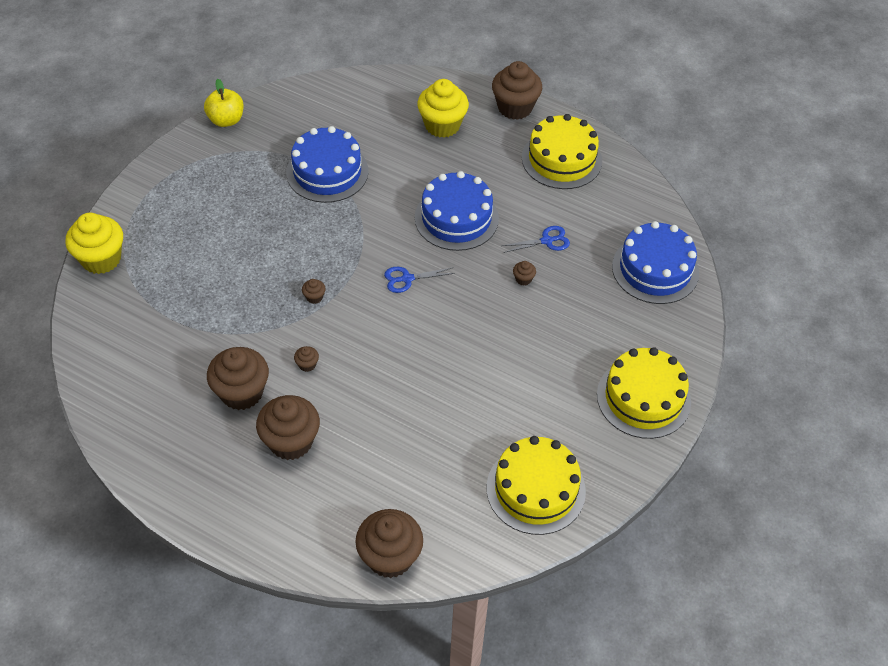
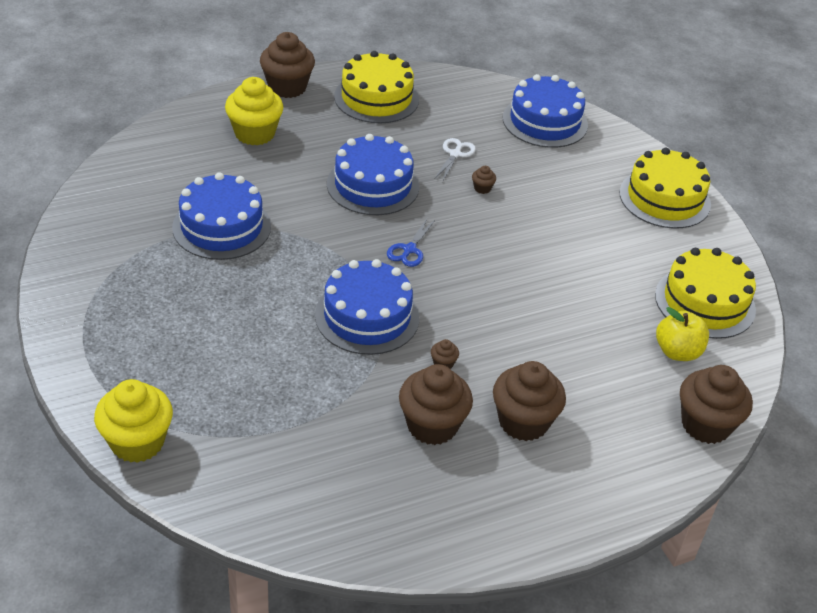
camera: 55 degrees left, 10 degrees down
yellow apple [204,79,244,127] -> yellow apple moved to [656,307,709,361]
brown cupcake [302,279,325,304] -> blue cake [315,259,419,355]
blue scissors [502,226,570,253] -> white scissors [434,138,476,182]

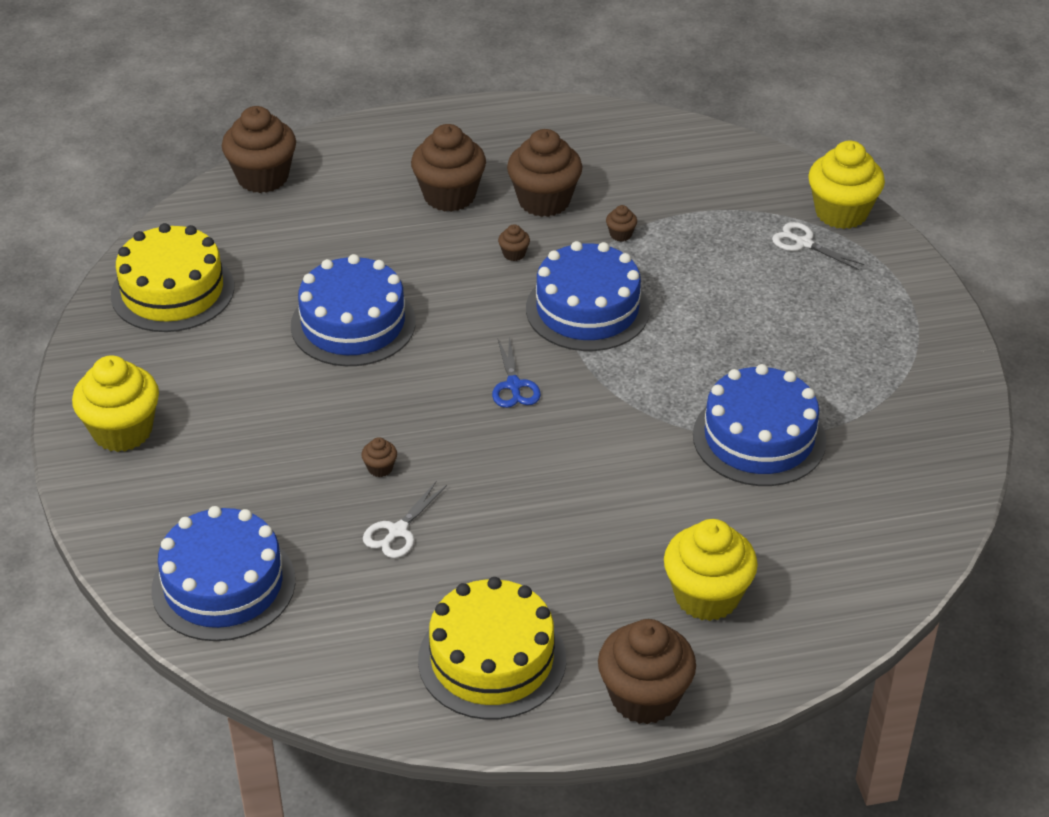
camera: 165 degrees left, 0 degrees up
blue cake [327,134,419,215] -> blue cake moved to [291,254,416,366]
blue scissors [387,218,436,267] -> blue scissors turned 135 degrees clockwise [492,337,541,408]
yellow cake [619,148,711,229] -> yellow cupcake [72,355,159,452]
yellow apple [656,307,709,361] -> none
none -> brown cupcake [606,205,637,242]
none -> white scissors [772,222,864,270]

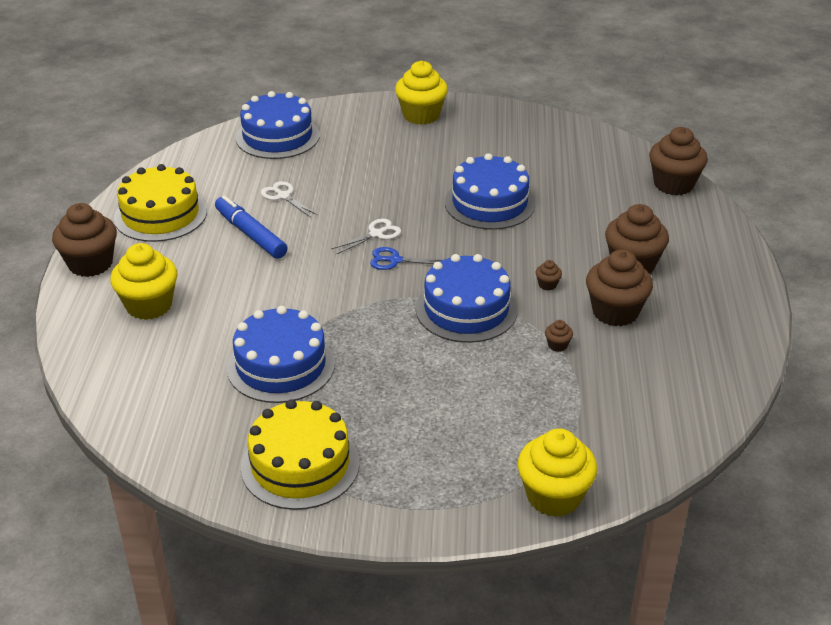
camera: 105 degrees right, 5 degrees down
yellow cake [111,223,234,332] -> yellow cake moved to [241,399,359,510]
brown cupcake [361,437,397,477] -> none
white scissors [772,222,864,270] -> white scissors moved to [332,219,401,255]
none -> blue marker [215,195,288,259]

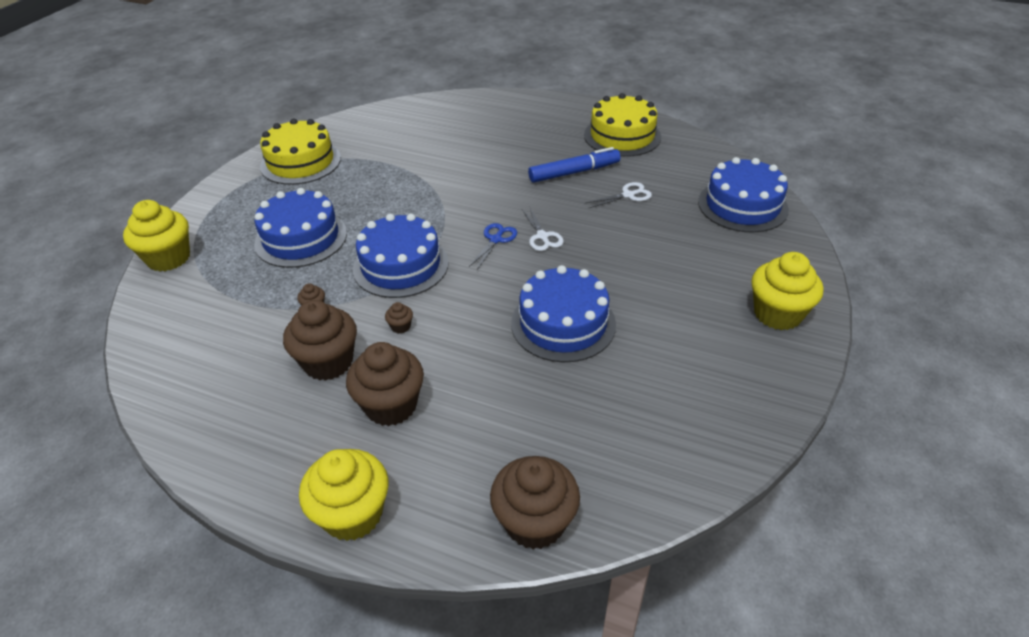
camera: 110 degrees right, 5 degrees up
brown cupcake [52,203,117,277] -> none
yellow cupcake [110,243,178,320] -> yellow cupcake moved to [299,449,389,541]
blue cake [227,306,335,403] -> blue cake moved to [254,188,347,268]

